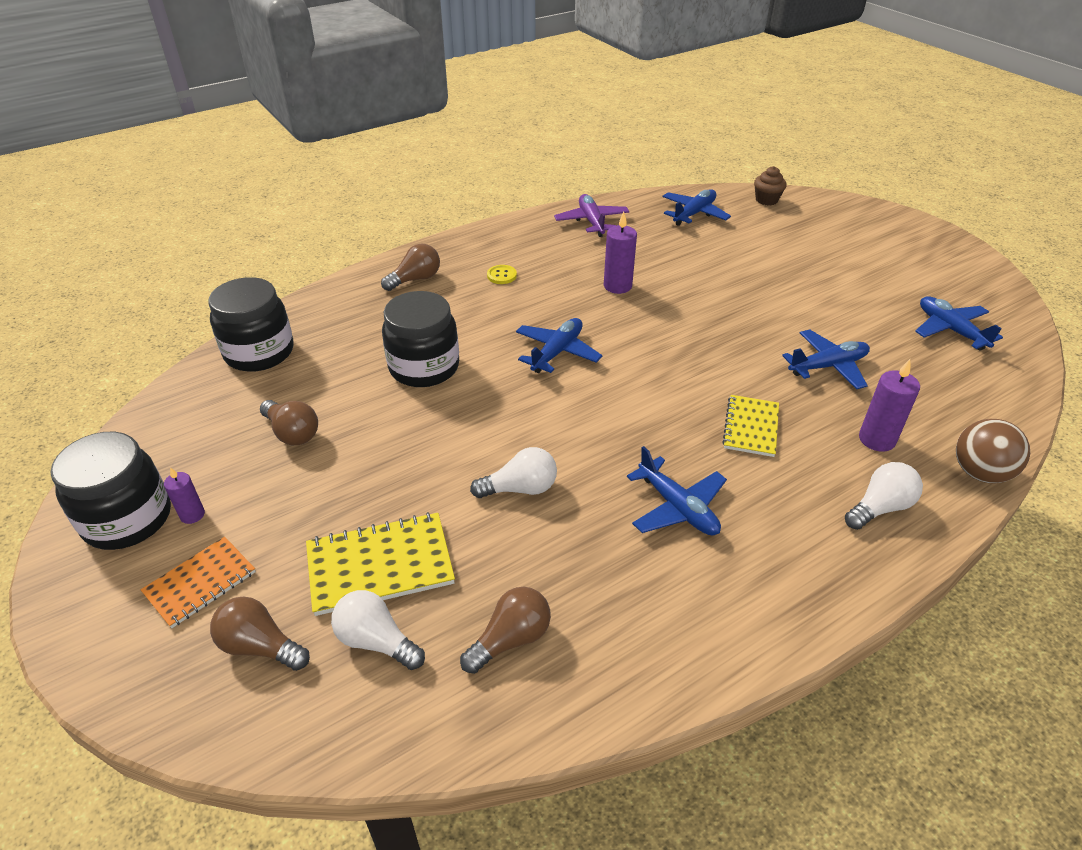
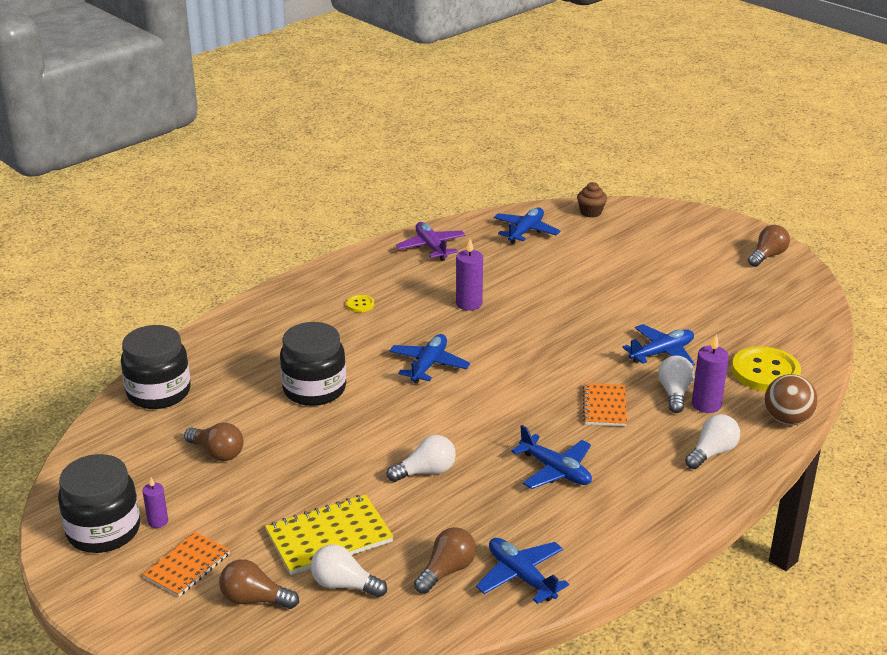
camera: 10 degrees left, 10 degrees down
brown light bulb [381,244,440,291] -> brown light bulb moved to [748,225,790,267]
yellow notebook [722,395,779,457] -> orange notebook [583,383,627,426]
blue plane [915,296,1003,350] -> blue plane moved to [476,538,569,604]
none -> white light bulb [658,356,694,413]
none -> yellow button [732,346,801,391]

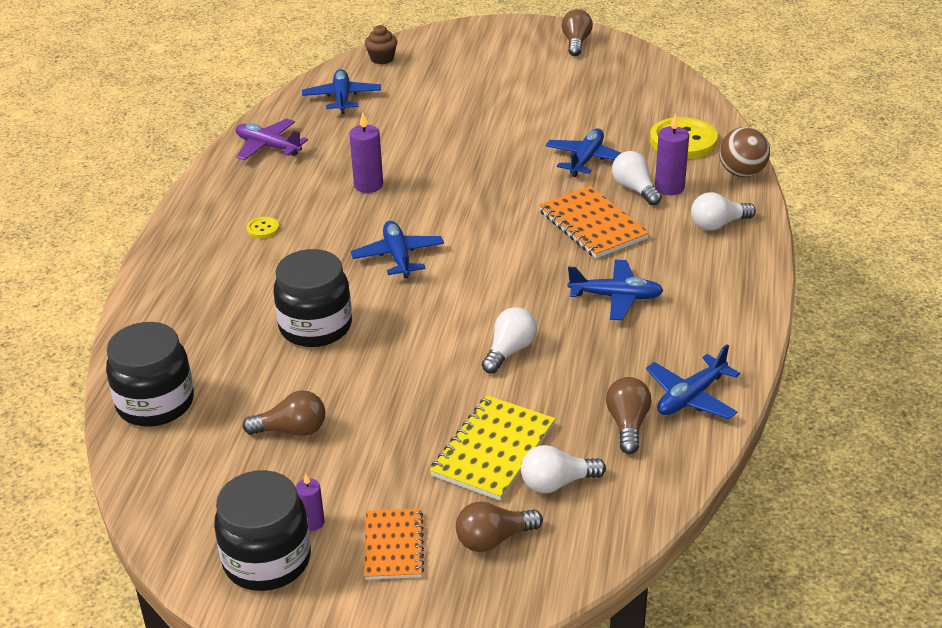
camera: 35 degrees left, 5 degrees up
blue plane [476,538,569,604] -> blue plane turned 60 degrees counterclockwise [646,344,740,419]
orange notebook [583,383,627,426] -> orange notebook [539,186,649,258], size x1.51
white light bulb [685,414,740,469] -> white light bulb turned 120 degrees counterclockwise [691,192,756,231]

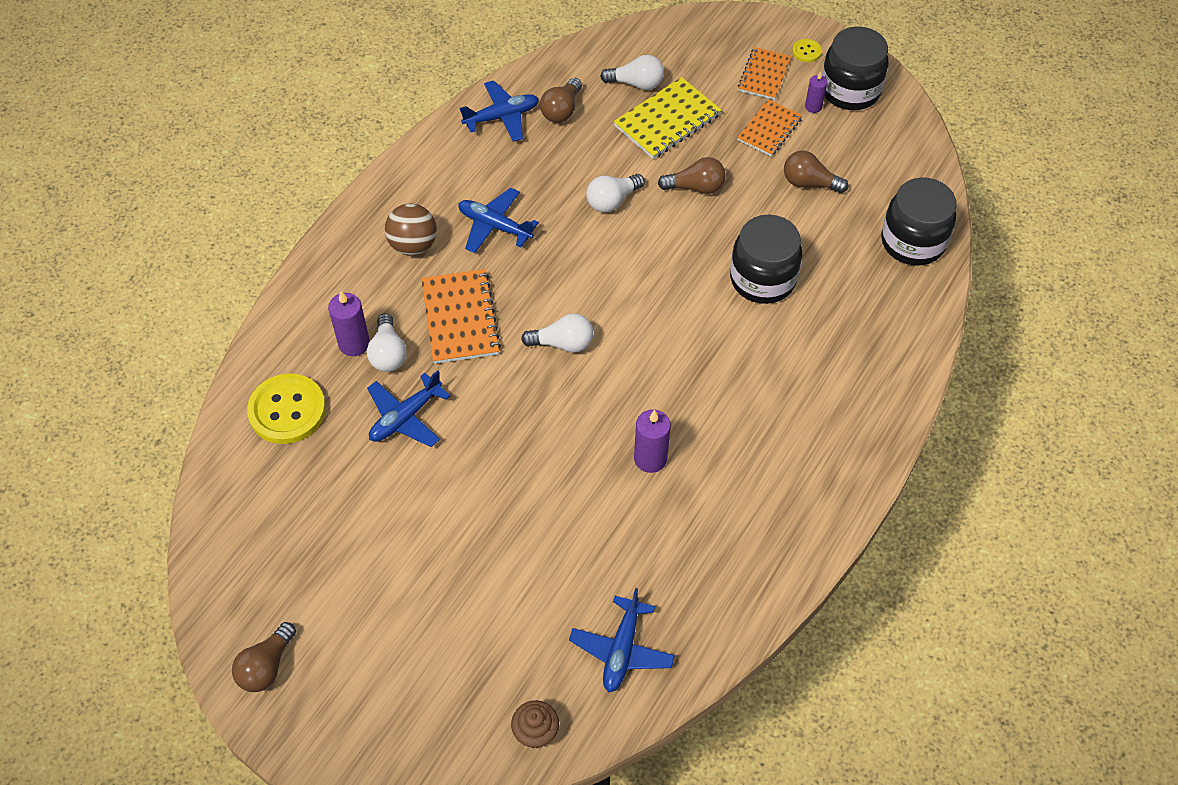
camera: 160 degrees left, 20 degrees up
purple plane [236,119,308,160] -> none
yellow button [247,217,280,238] -> yellow button moved to [792,39,822,62]
blue plane [351,221,444,278] -> none
brown light bulb [456,501,543,552] -> brown light bulb moved to [658,157,726,194]
white light bulb [691,192,756,231] -> white light bulb moved to [521,313,593,353]
brown ball [719,127,770,177] -> brown ball moved to [385,204,437,255]
none -> orange notebook [737,99,802,156]

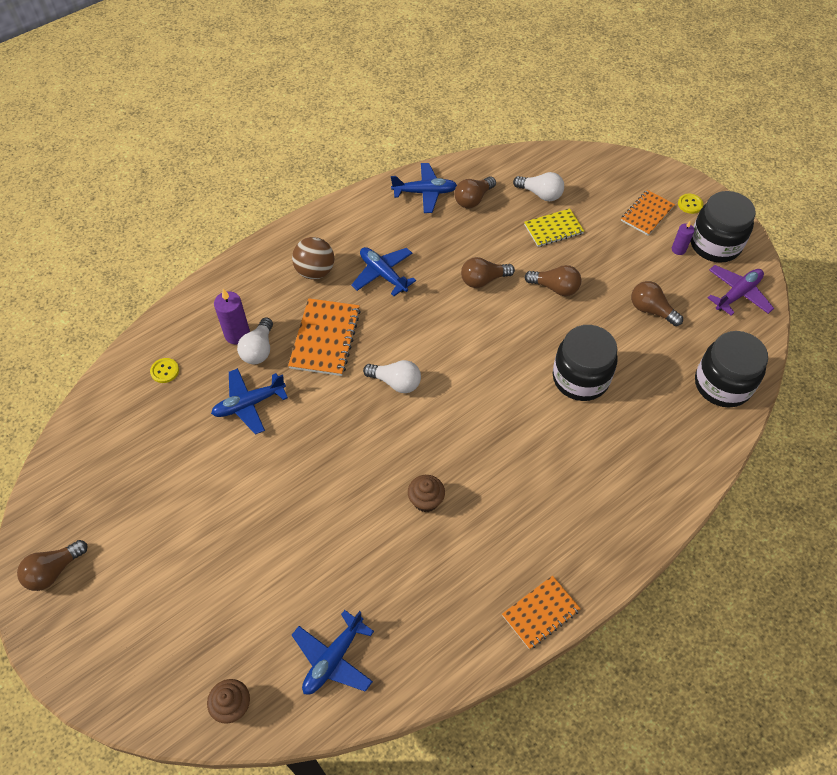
camera: 20 degrees right, 0 degrees up
yellow button [247,373,326,444] -> yellow button [150,358,179,383], size x0.45
white light bulb [587,174,645,213] -> brown light bulb [461,257,515,288]
yellow notebook [614,77,722,159] -> yellow notebook [524,208,584,247], size x0.66
purple candle [634,409,671,473] -> brown cupcake [408,475,445,512]
orange notebook [737,99,802,156] -> orange notebook moved to [502,576,581,650]
none -> purple plane [708,265,774,316]

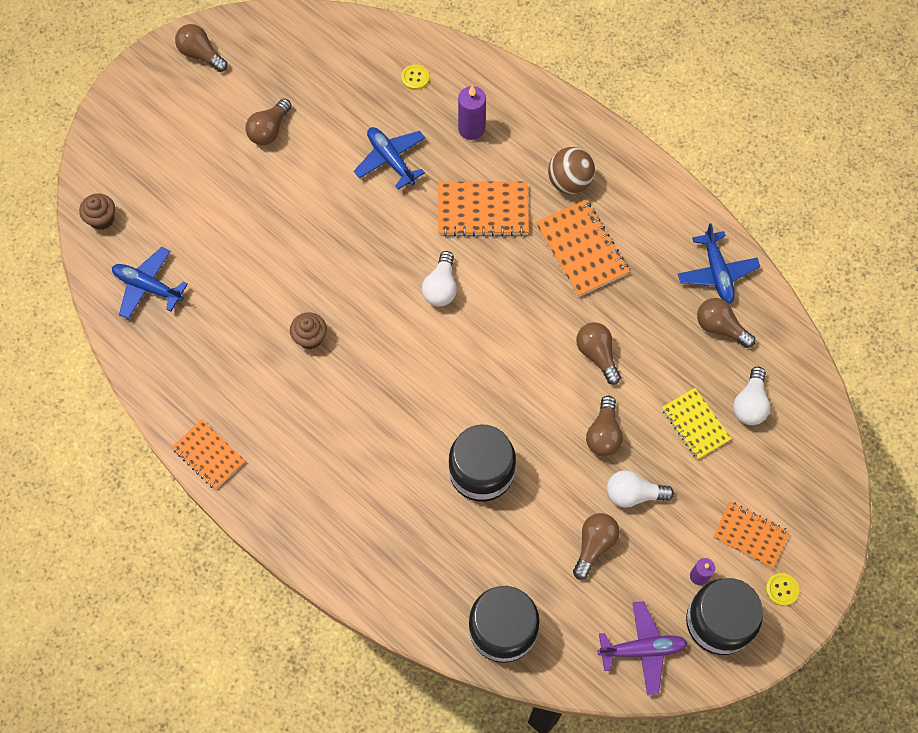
camera: 80 degrees right, 10 degrees up
white light bulb [237,317,273,364] -> white light bulb moved to [607,470,674,508]
blue plane [351,247,416,296] -> orange notebook [535,199,630,297]
purple plane [708,265,774,316] -> purple plane turned 45 degrees counterclockwise [598,601,687,695]
none -> brown light bulb [246,98,292,145]

